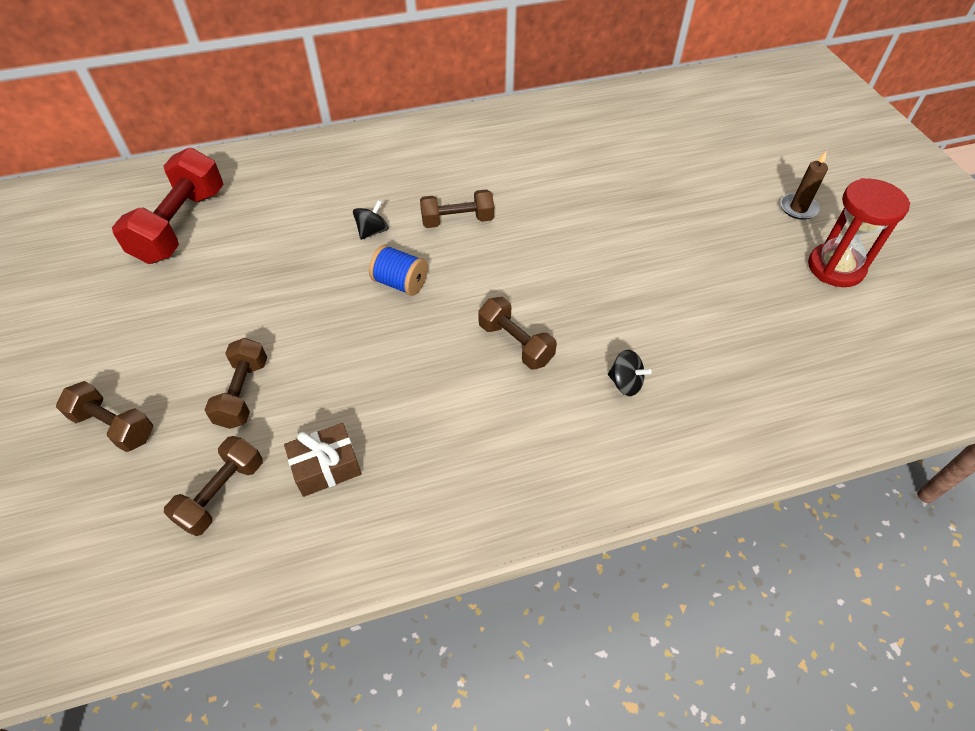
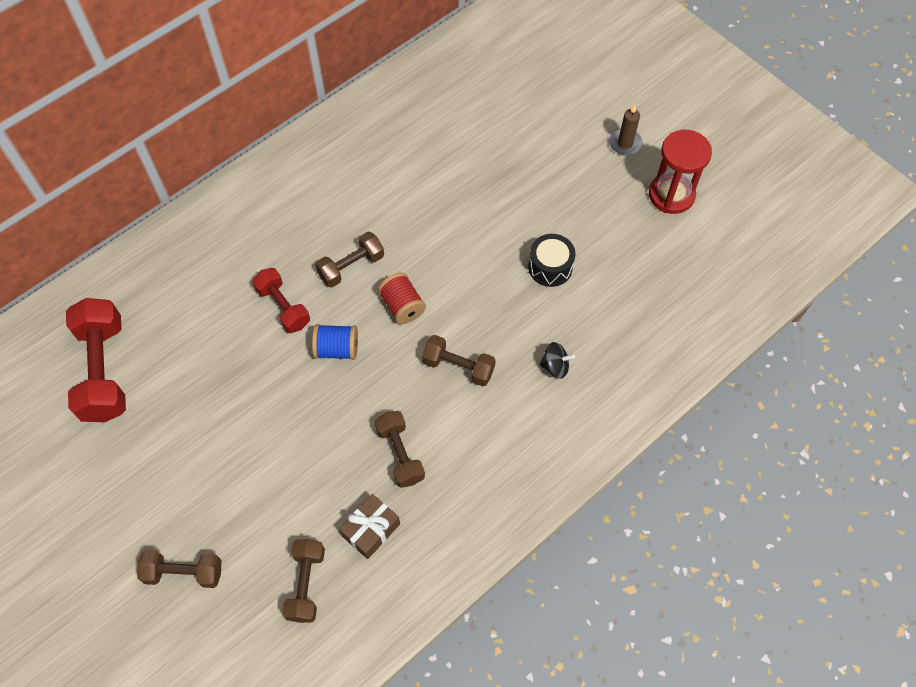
camera: 25 degrees left, 10 degrees up
brown dumbbell [205,338,267,429] -> brown dumbbell moved to [375,411,425,488]
black spinning top [353,200,388,240] -> red dumbbell [252,268,310,333]
none -> red spool [378,273,426,324]
none -> black drum [528,234,575,287]

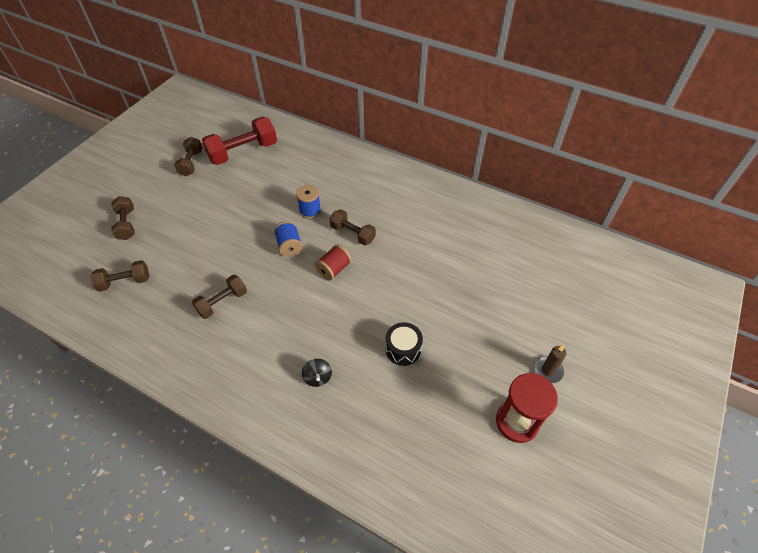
camera: 70 degrees right, 10 degrees down
red dumbbell [252,268,310,333] -> blue spool [296,185,321,219]
brown gift [339,494,400,559] -> none
brown dumbbell [422,335,496,386] -> brown dumbbell moved to [174,137,203,176]

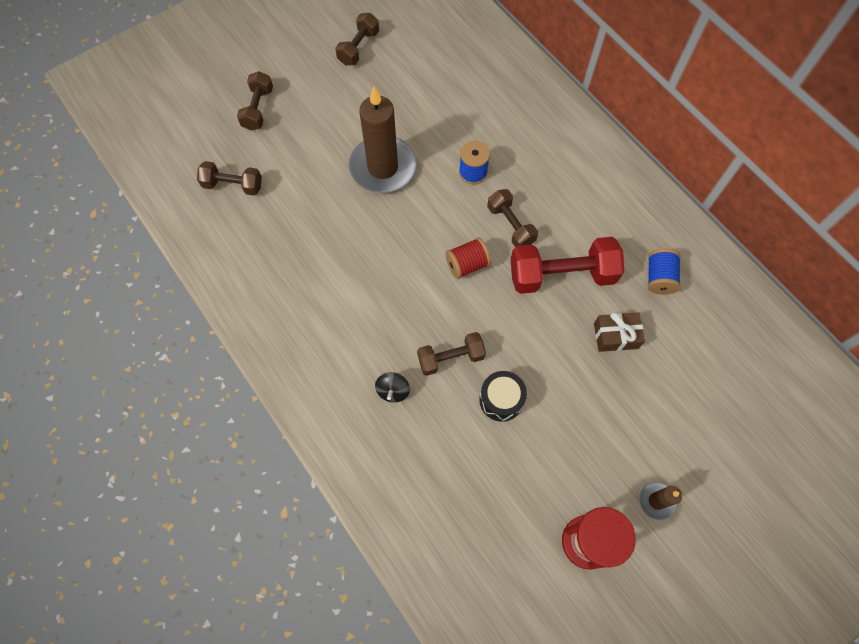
camera: 25 degrees right, 15 degrees up
brown dumbbell [192,275,247,319] -> brown dumbbell moved to [417,332,486,376]
red dumbbell [202,117,277,165] -> red dumbbell moved to [511,237,624,294]
blue spool [274,221,303,257] -> blue spool moved to [648,249,681,295]
none -> brown candle [349,86,416,193]
none -> brown gift [594,312,645,352]

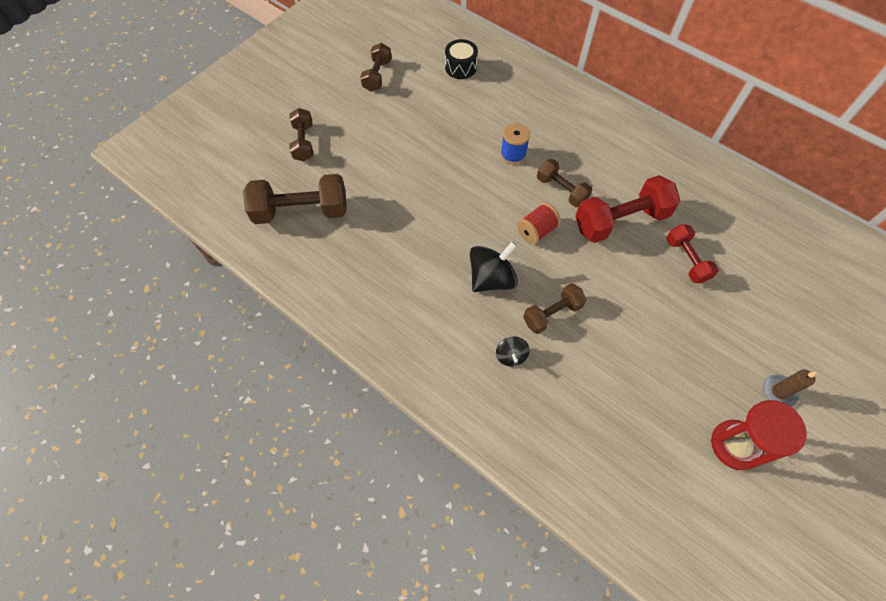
camera: 15 degrees left, 5 degrees down
brown dumbbell [197,161,262,195] -> brown dumbbell [243,174,347,224], size x1.68
brown candle [349,86,416,193] -> none
black drum [479,371,527,422] -> black drum moved to [445,39,478,79]
brown gift [594,312,645,352] -> red dumbbell [666,224,719,283]
blue spool [648,249,681,295] -> none
none -> black spinning top [470,241,518,292]

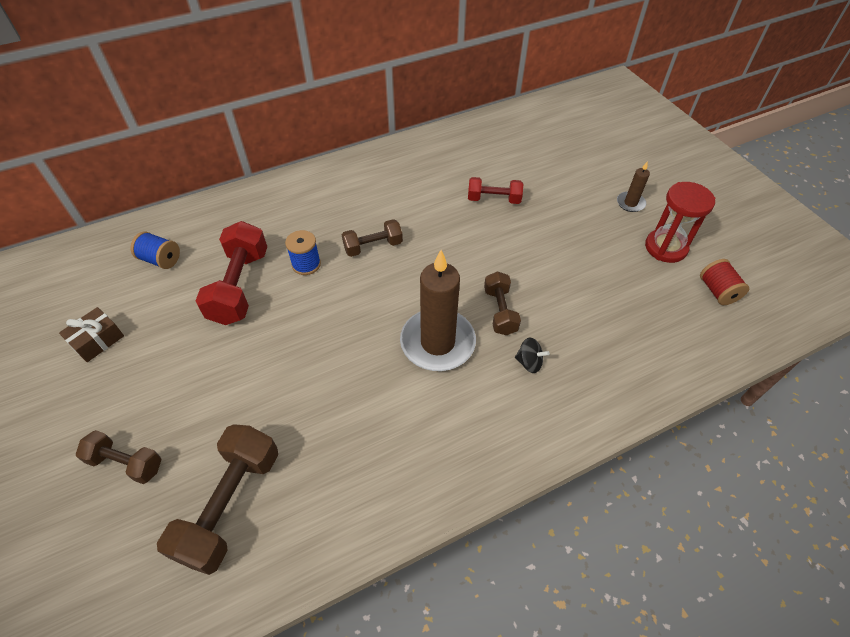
camera: 65 degrees left, 10 degrees down
brown dumbbell [360,43,392,92] -> brown gift [59,307,124,362]
black drum [445,39,478,79] -> blue spool [131,231,180,269]
black spinning top [470,241,518,292] -> brown candle [400,250,476,371]
red spool [517,203,561,244] -> red spool moved to [700,259,749,305]
red dumbbell [575,175,681,243] -> red dumbbell moved to [195,221,267,325]

